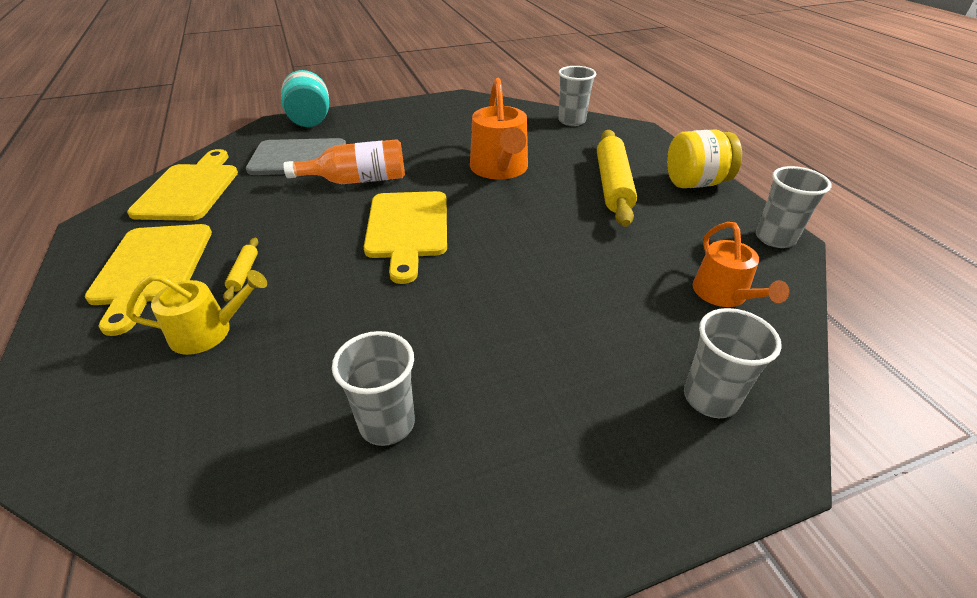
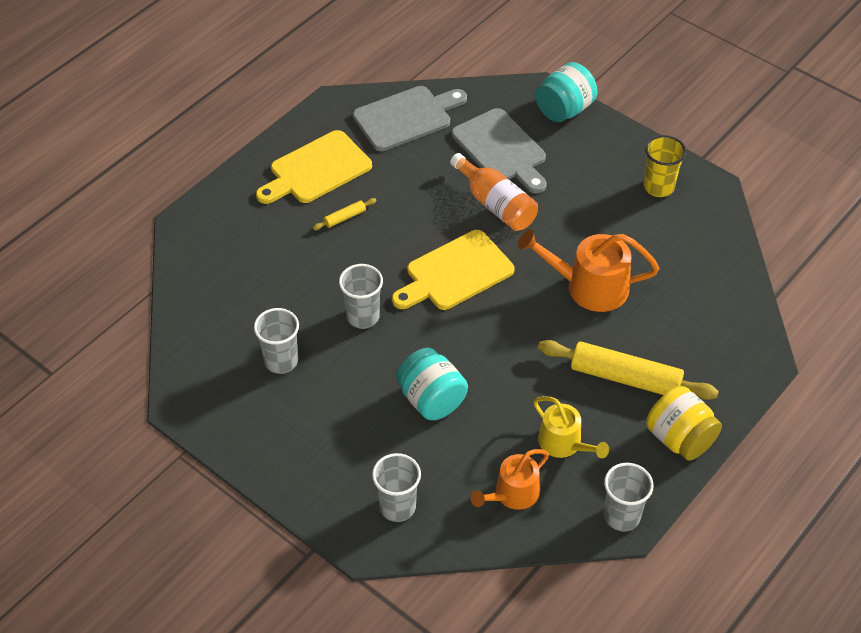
camera: 60 degrees right, 10 degrees up
yellow watering can [126,270,267,355] -> yellow watering can moved to [533,396,609,458]
yellow cutting board [127,149,238,221] -> grey cutting board [353,86,467,151]
orange watering can [470,78,528,179] -> orange watering can turned 45 degrees clockwise [518,229,659,312]
grey cup [558,66,596,126] -> grey cup moved to [339,264,383,329]
yellow rolling pin [597,130,637,227] -> yellow rolling pin turned 45 degrees clockwise [538,340,719,400]
none -> turquoise jar [396,348,468,420]
none -> yellow cup [644,135,686,197]

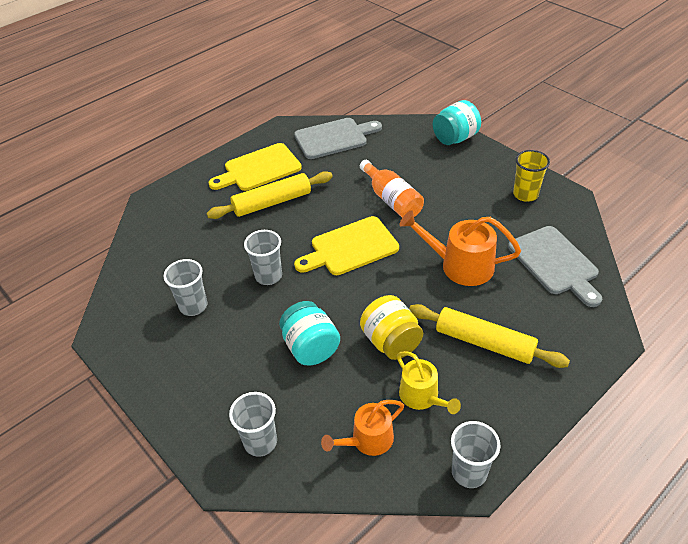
camera: 10 degrees right, 5 degrees down
yellow rolling pin [313,198,377,230] -> yellow rolling pin [207,171,333,219], size x2.31
grey cutting board [452,108,547,193] -> grey cutting board moved to [508,226,602,307]
yellow jar [646,386,722,461] -> yellow jar moved to [360,295,423,360]

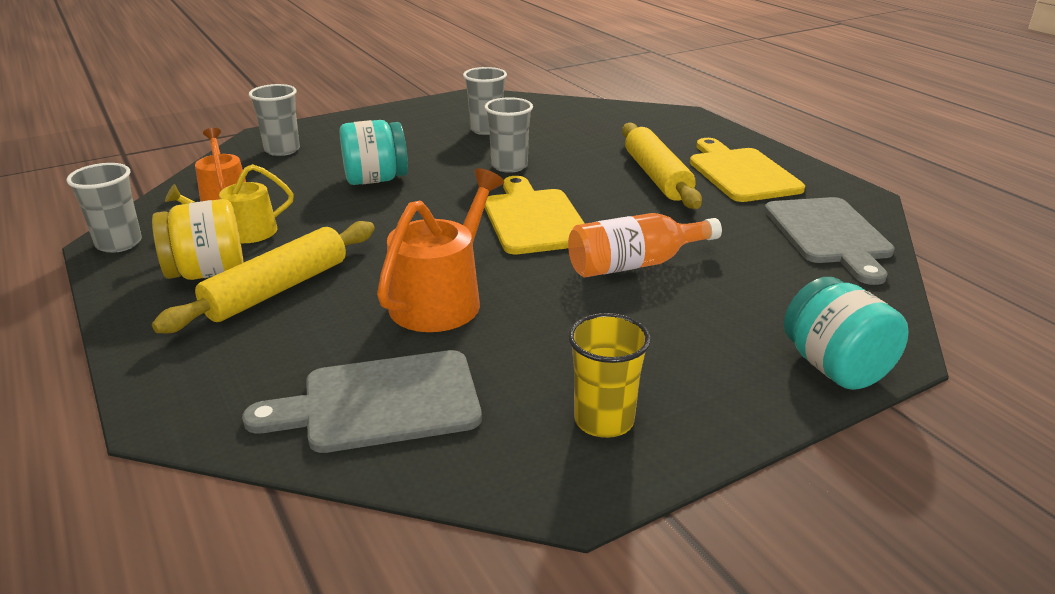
camera: 100 degrees right, 15 degrees down
yellow jar [360,295,423,360] -> yellow jar moved to [152,199,243,280]

